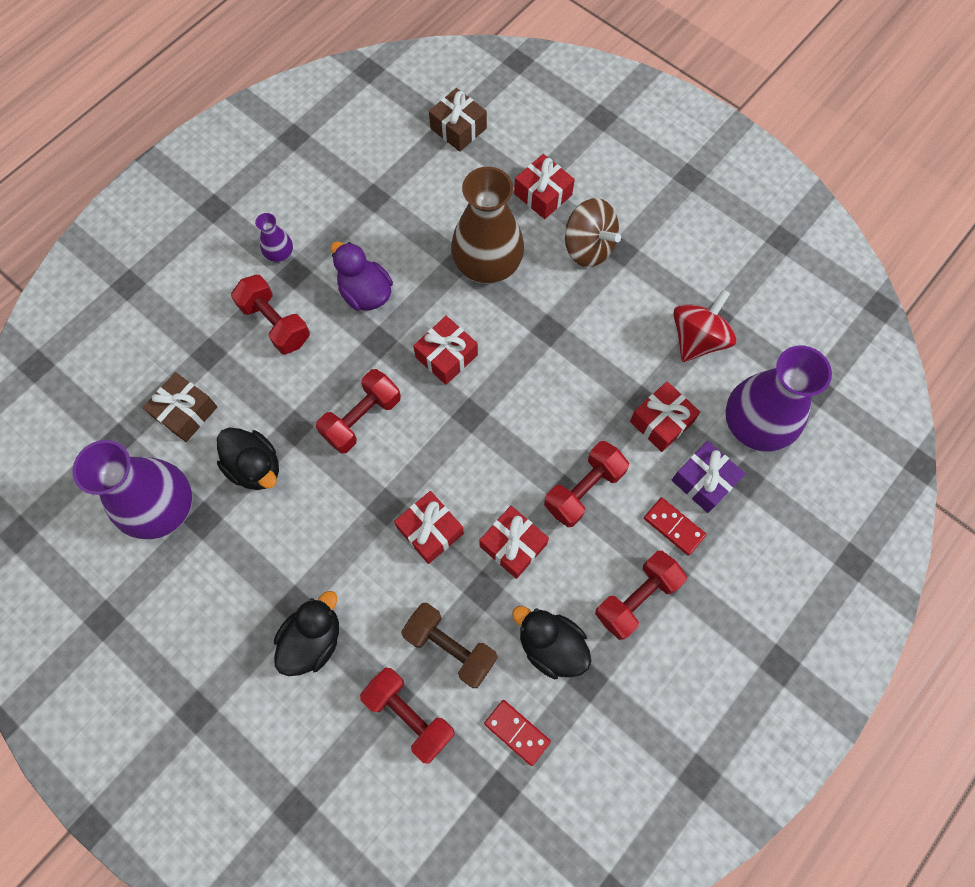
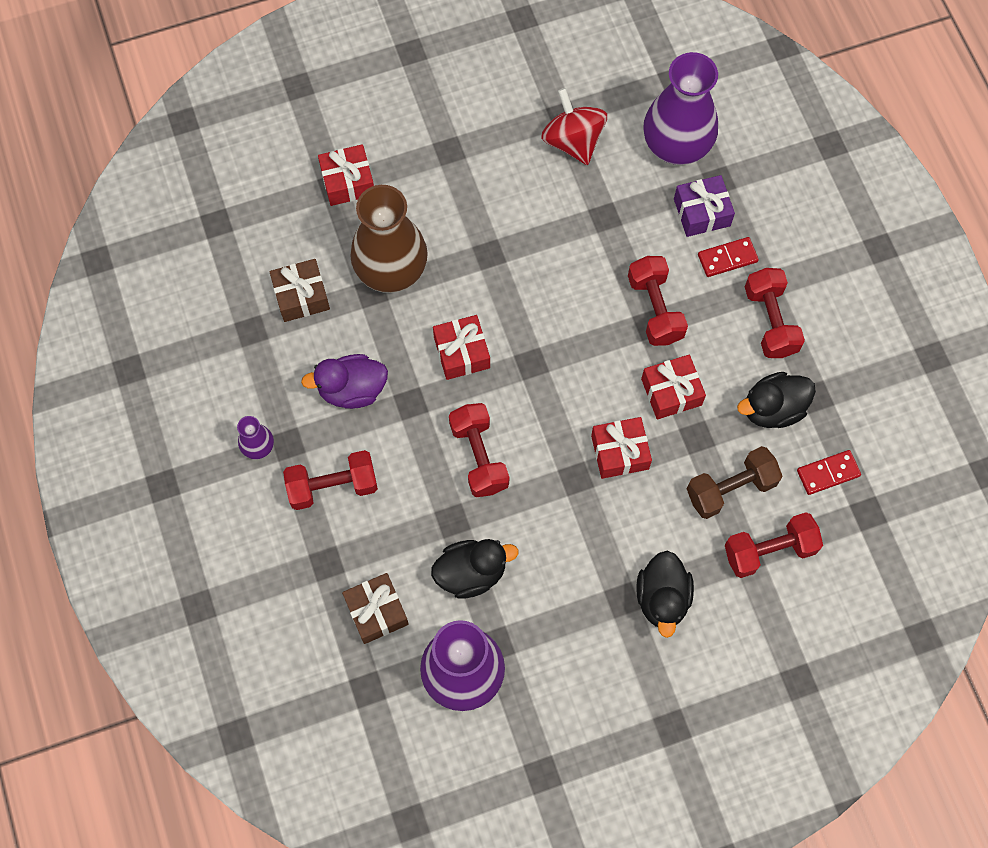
camera: 60 degrees left, 0 degrees up
black duck [274,591,339,676] -> black duck turned 150 degrees counterclockwise [636,551,694,638]
brown gift [429,88,487,152] -> brown gift moved to [269,259,330,322]
brown spinning top [565,198,621,267] -> none
red gift [630,381,700,452] -> none

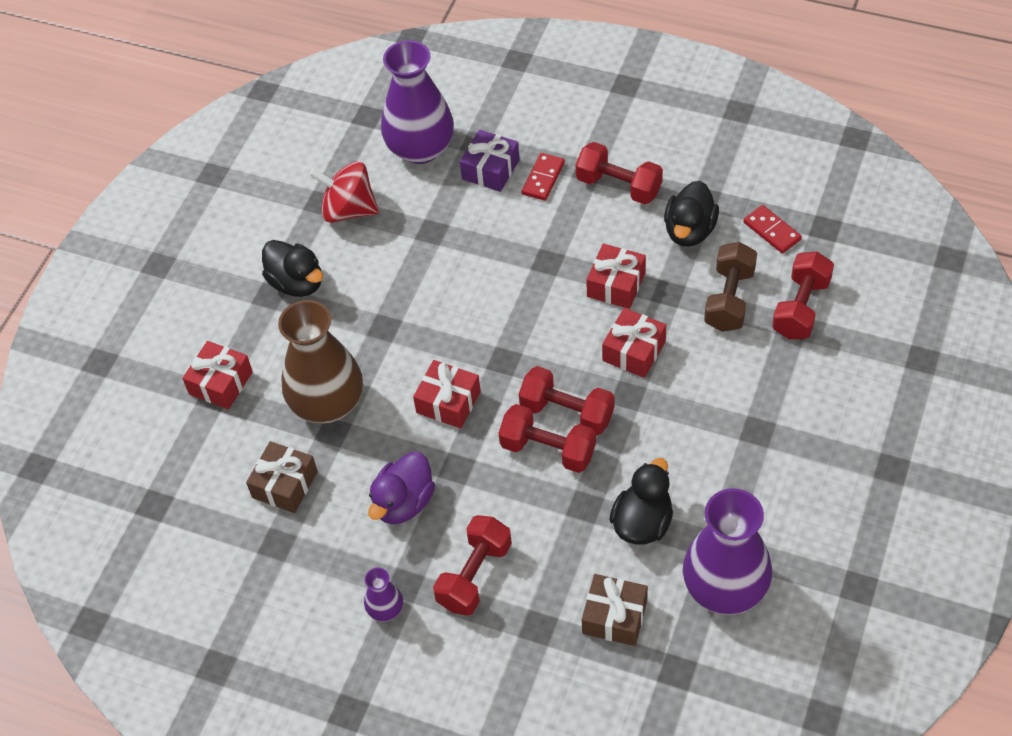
camera: 45 degrees left, 15 degrees down
red dumbbell [628,256,688,346] -> red dumbbell moved to [519,366,615,436]
black duck [636,551,694,638] -> black duck moved to [262,240,323,297]
red domino [797,450,861,495] -> red domino turned 60 degrees counterclockwise [743,205,802,253]

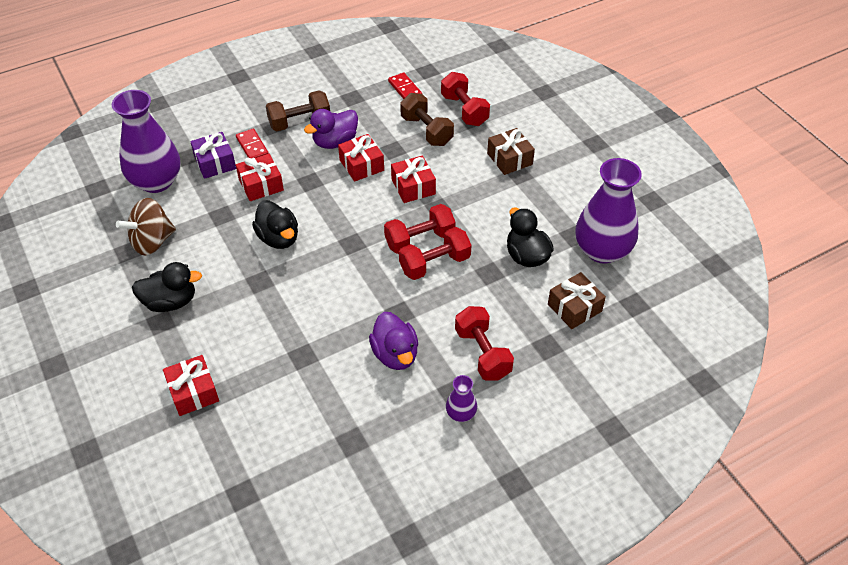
camera: 55 degrees left, 5 degrees down
brown gift [246,441,318,513] -> brown gift moved to [487,128,535,175]
brown vase [278,300,363,424] -> none
red spinning top [309,161,379,223] -> brown spinning top [116,198,176,255]
red gift [413,360,481,429] -> red gift moved to [236,154,284,201]
red dumbbell [576,142,663,205] -> brown dumbbell [266,90,330,131]
black duck [664,181,719,246] -> black duck moved to [252,200,298,249]
red domino [743,205,802,253] -> red domino turned 60 degrees clockwise [388,72,422,99]
none -> purple duck [304,109,358,149]

